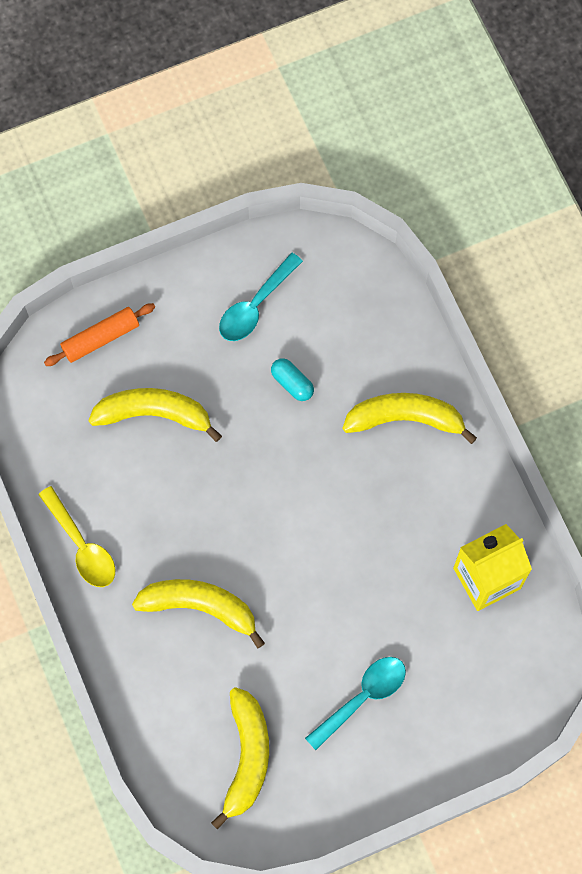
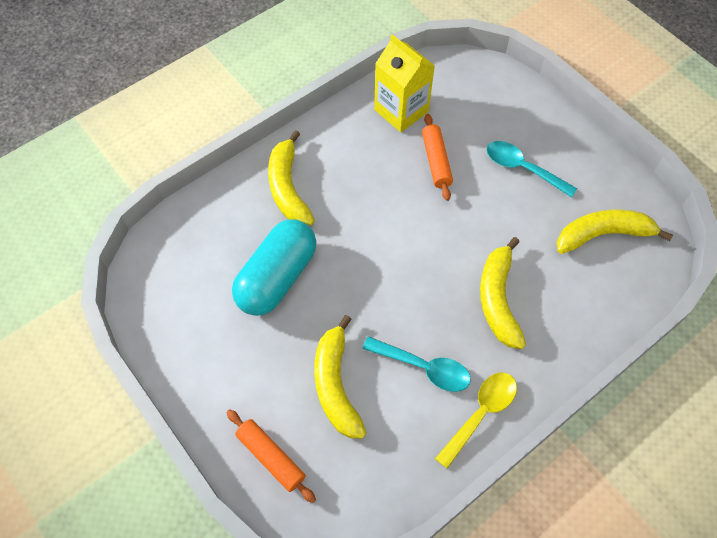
camera: 105 degrees left, 10 degrees down
turquoise spoon [219,253,303,341] -> turquoise spoon moved to [362,336,471,392]
turquoise capsule [271,358,314,401] -> turquoise capsule [232,219,316,316], size x2.32
none -> orange rolling pin [422,114,453,201]

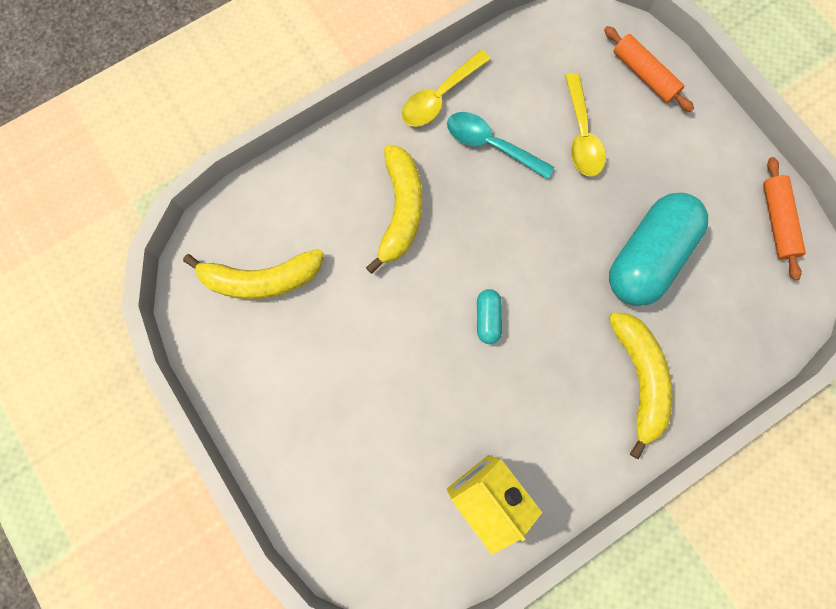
camera: 175 degrees left, 15 degrees up
yellow banana [314,315,367,439] -> yellow spoon [565,73,606,177]
orange rolling pin [422,114,453,201] -> orange rolling pin moved to [763,157,806,280]
turquoise spoon [486,141,577,198] -> none
none -> turquoise capsule [477,289,502,344]

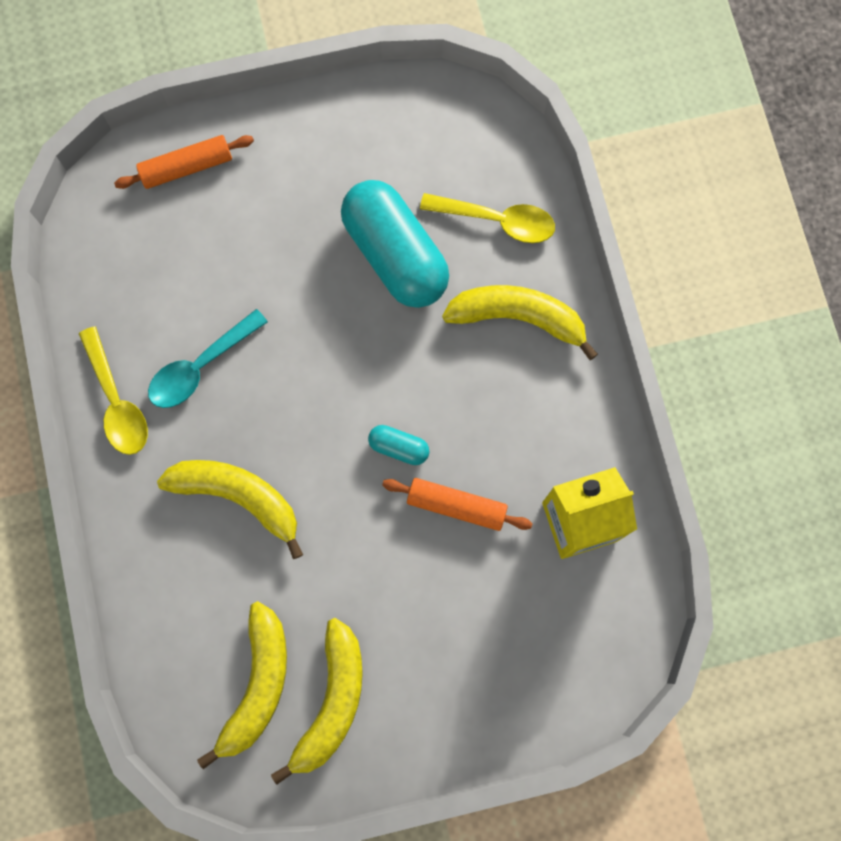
camera: 70 degrees left, 0 degrees up
yellow spoon [565,73,606,177] -> yellow spoon moved to [420,193,555,243]
orange rolling pin [763,157,806,280] -> orange rolling pin moved to [382,478,533,531]
none -> yellow banana [271,618,363,784]

